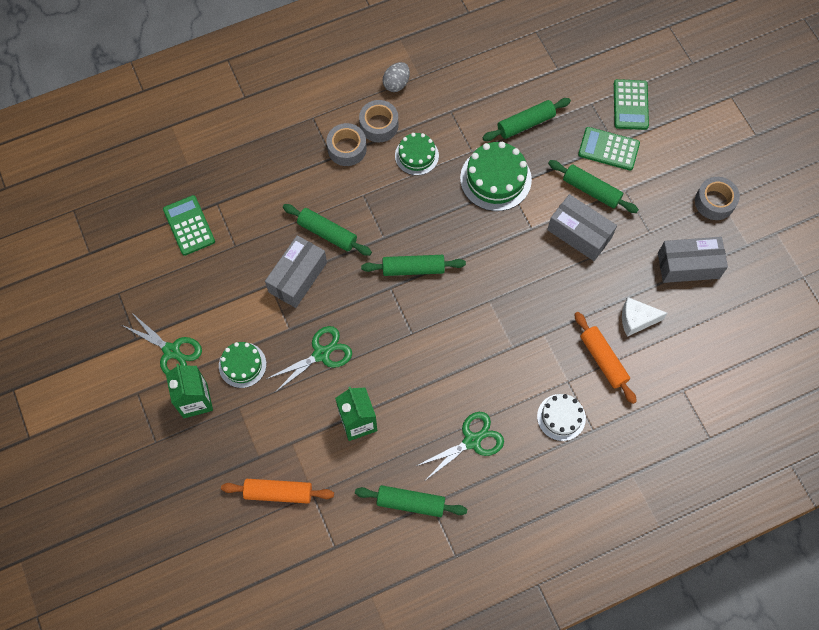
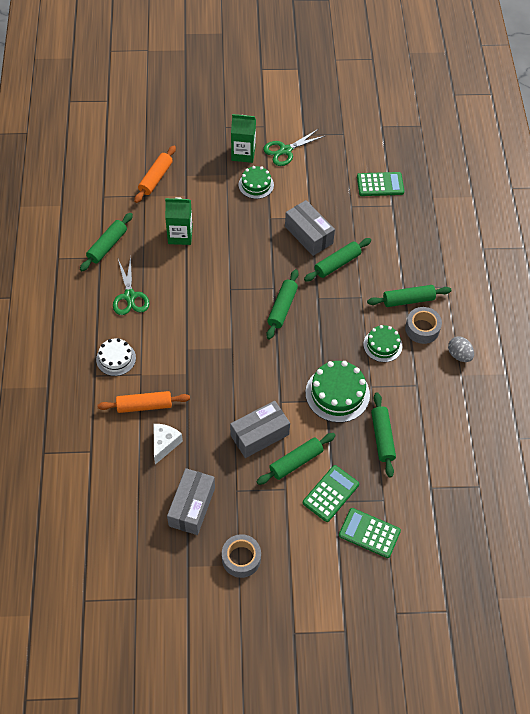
camera: 110 degrees right, 10 degrees down
green scissors [267,326,352,392] -> none
grey tape [326,123,367,166] -> green rolling pin [367,285,452,307]

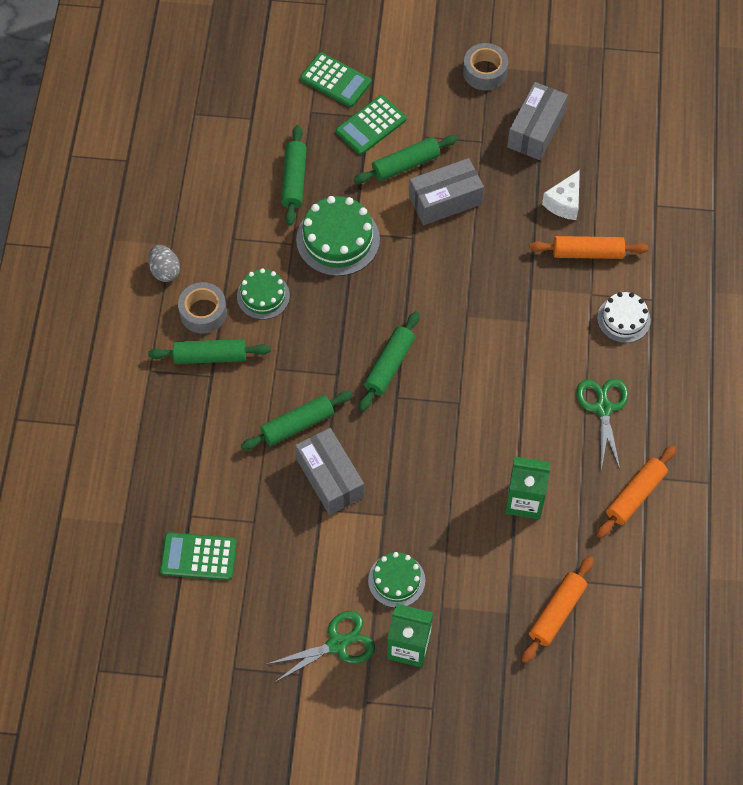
camera: 170 degrees left, 5 degrees up
green rolling pin [80,213,133,271] -> orange rolling pin [597,445,676,538]

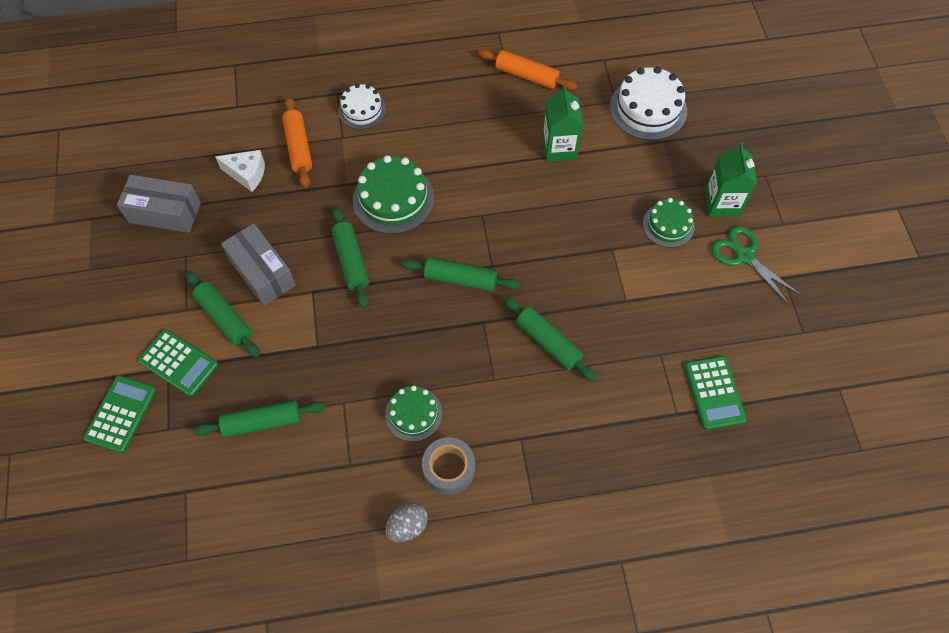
camera: 105 degrees left, 0 degrees up
green rolling pin [148,339,271,364] -> green rolling pin moved to [331,206,369,308]
grey box [295,428,364,515] -> none
green cake [296,196,380,276] -> green cake moved to [353,155,434,234]
grey tape [463,43,508,90] -> none
orange rolling pin [522,556,594,663] -> white cake [610,67,687,140]
green scissors [576,379,628,470] -> none

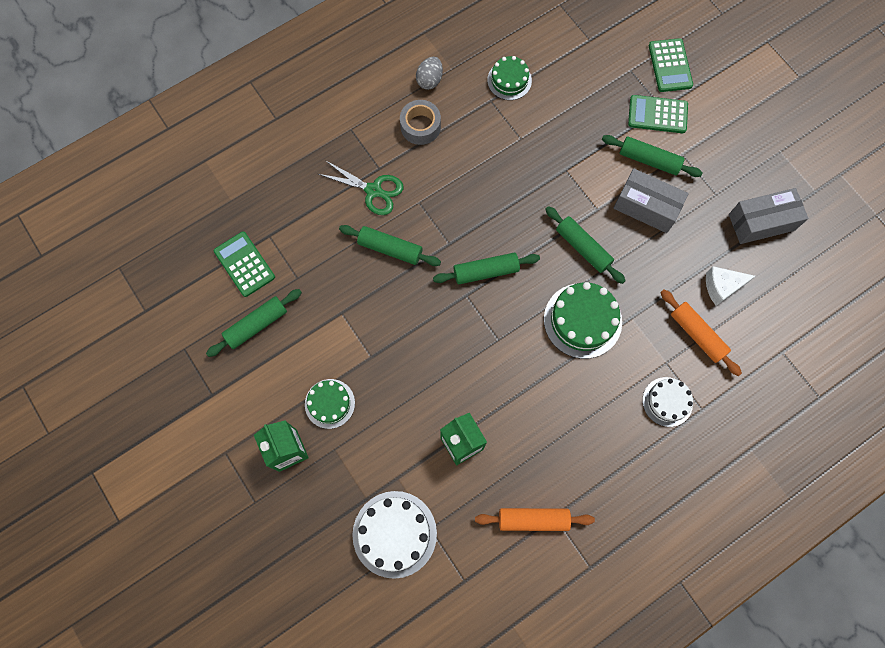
camera: 155 degrees right, 10 degrees up
green rolling pin [193,400,325,438] -> green rolling pin moved to [206,289,302,357]
green cake [385,386,442,442] -> green cake moved to [487,56,532,100]
green scissors [711,226,802,306] -> green scissors moved to [318,160,403,215]

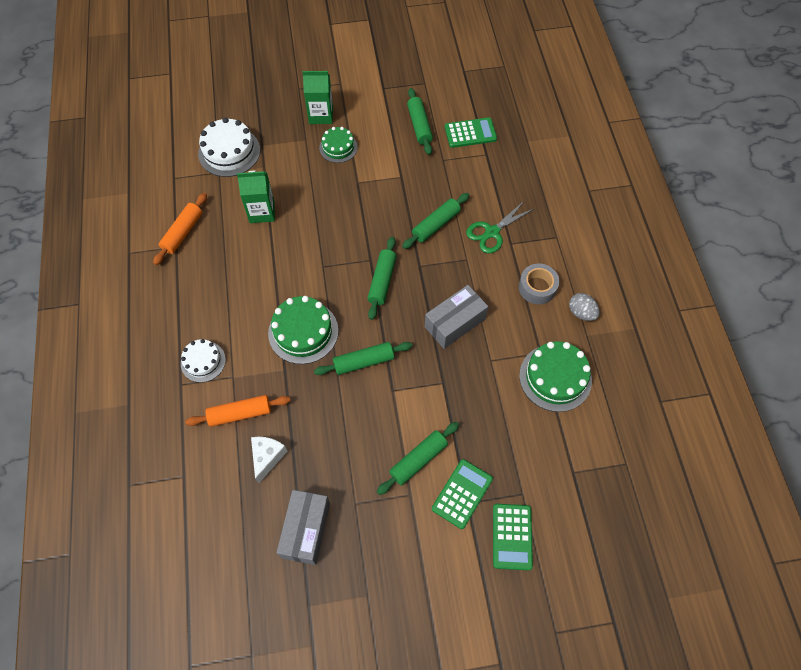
camera: 115 degrees right, 10 degrees down
green cake [487,56,532,100] -> green cake [519,341,592,412], size x1.61
grey box [614,168,689,233] -> grey box moved to [425,285,488,349]
green calculator [649,38,693,92] -> green calculator turned 105 degrees counterclockwise [493,504,533,570]

